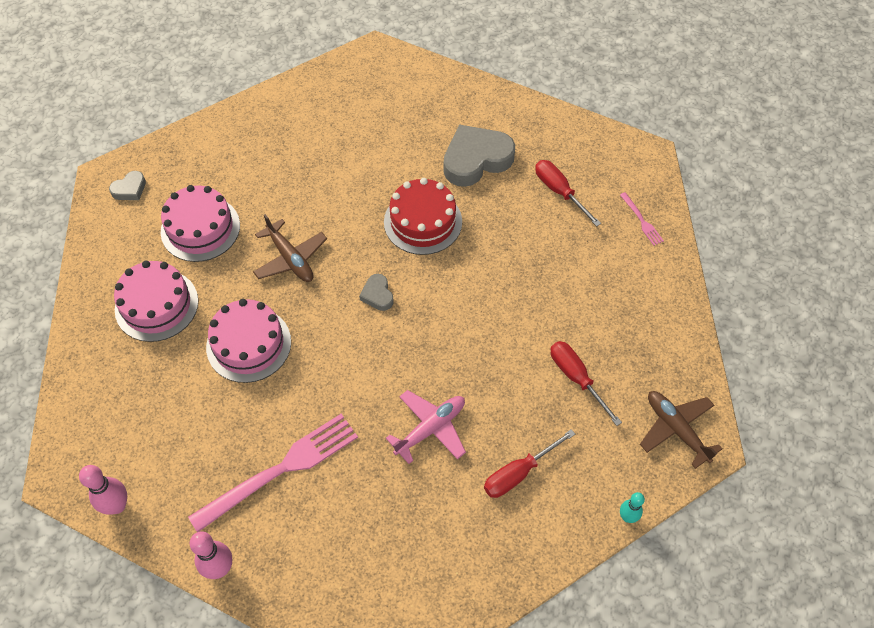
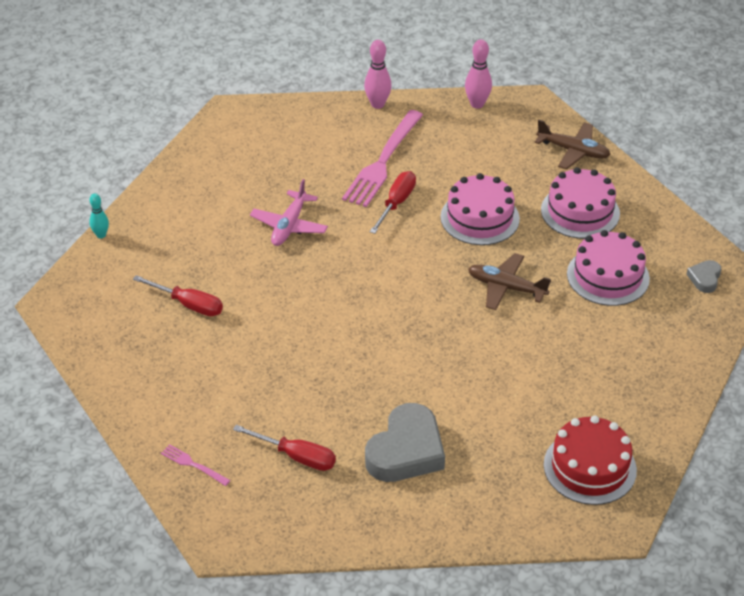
camera: 150 degrees right, 15 degrees down
grey heart [359,274,394,311] -> none
red cake [384,178,462,255] -> red cake moved to [544,415,637,505]
red screwdriver [484,429,575,498] -> red screwdriver moved to [370,171,416,234]
brown plane [640,391,723,469] -> brown plane moved to [534,120,611,169]

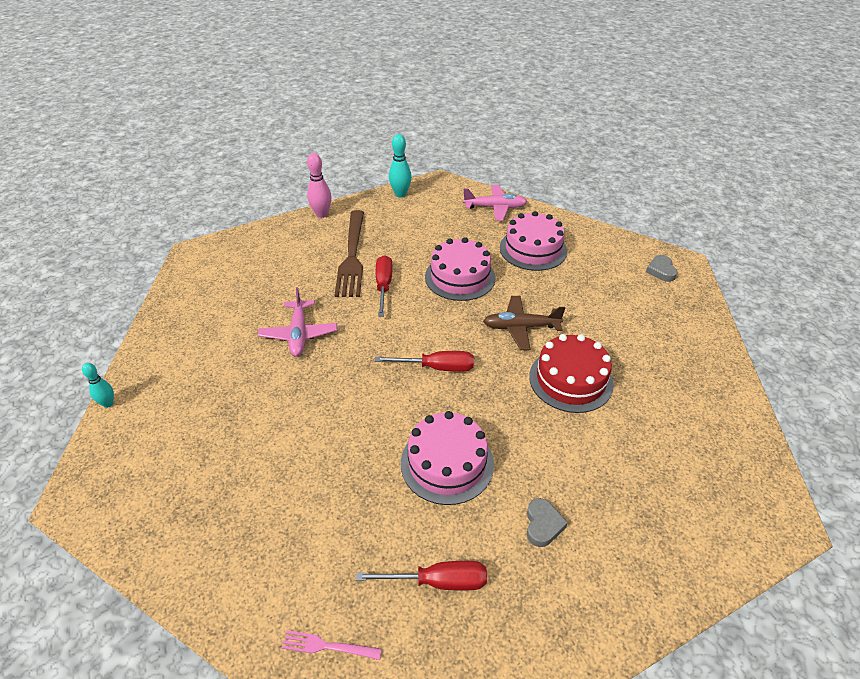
camera: 25 degrees left, 0 degrees up
red screwdriver [133,275,223,316] -> red screwdriver moved to [375,351,474,372]
pink fork [342,110,423,207] -> brown fork [334,210,364,297]
grey heart [365,403,445,482] -> grey heart [527,498,568,547], size x0.48
pink bowling pin [465,39,492,108] -> turquoise bowling pin [389,134,412,198]
brown plane [534,120,611,169] -> pink plane [463,185,527,221]
red cake [544,415,637,505] -> red cake moved to [529,334,614,413]
pink cake [567,230,650,306] -> pink cake moved to [401,411,494,505]

